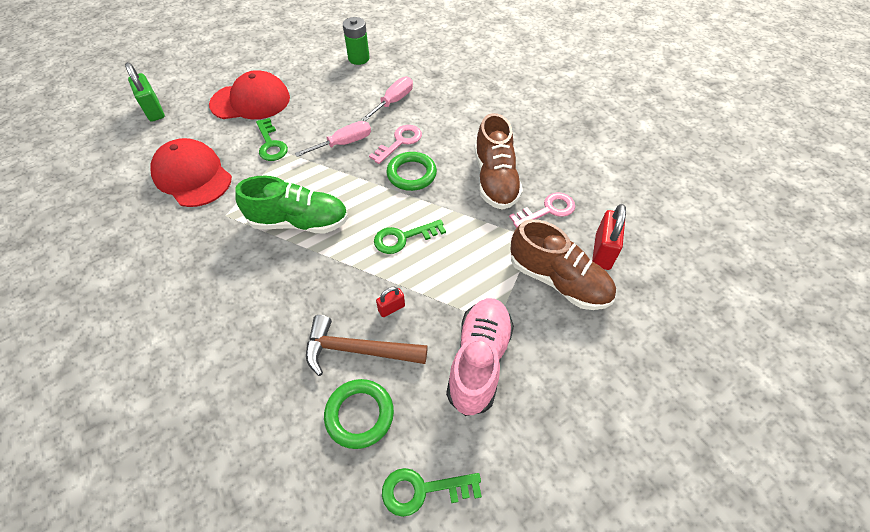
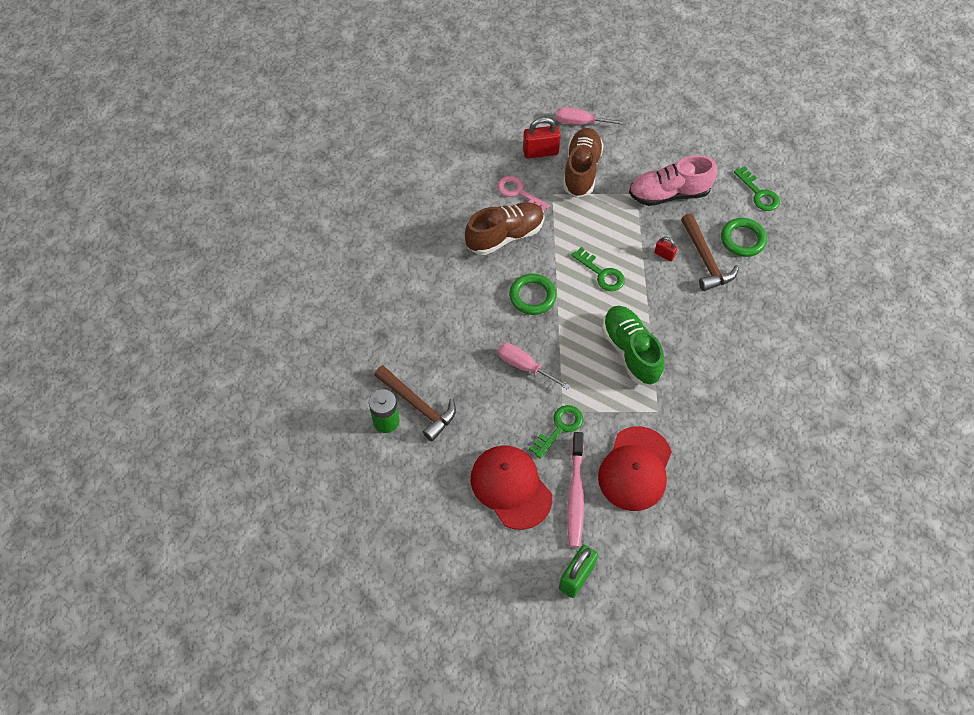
camera: 115 degrees left, 5 degrees up
pink screwdriver [362,77,413,121] -> pink screwdriver moved to [556,107,626,125]
pink key [369,125,422,164] -> none
none -> brown hammer [374,365,456,441]
none -> pink toothbrush [567,432,584,548]

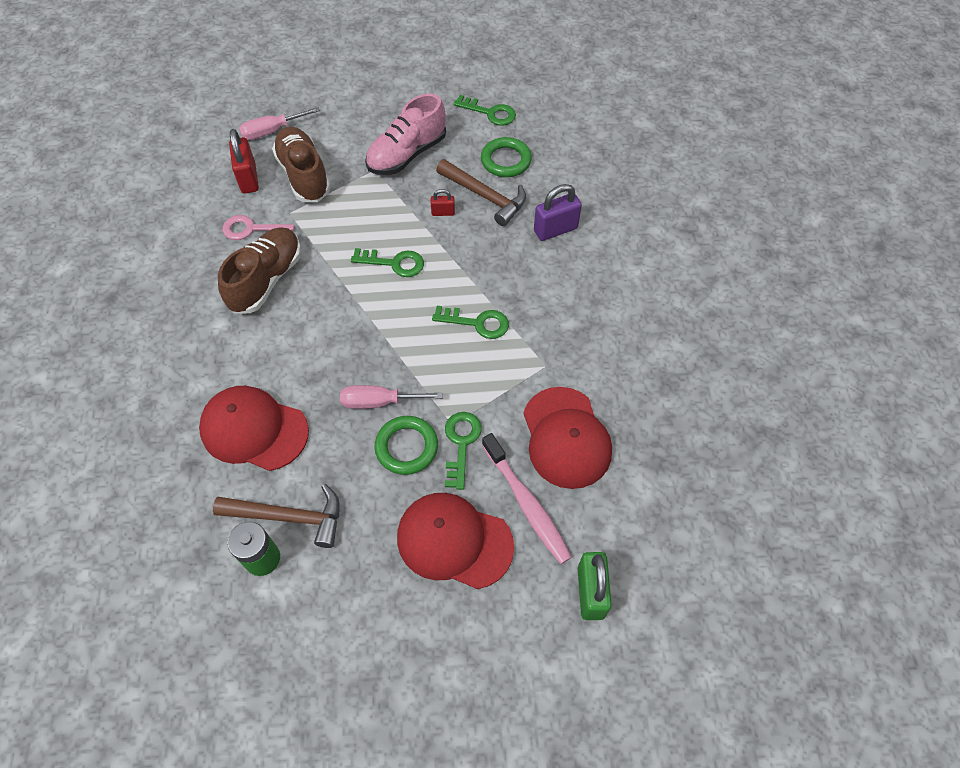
camera: 35 degrees left, 0 degrees up
green ring [509,274,557,315] -> green ring moved to [375,416,438,475]
red padlock [523,117,560,158] -> red padlock turned 60 degrees counterclockwise [229,129,259,194]
green shoe [602,306,665,385] -> green key [432,306,509,339]
none -> red cap [199,386,309,471]
none -> purple padlock [534,184,582,241]

